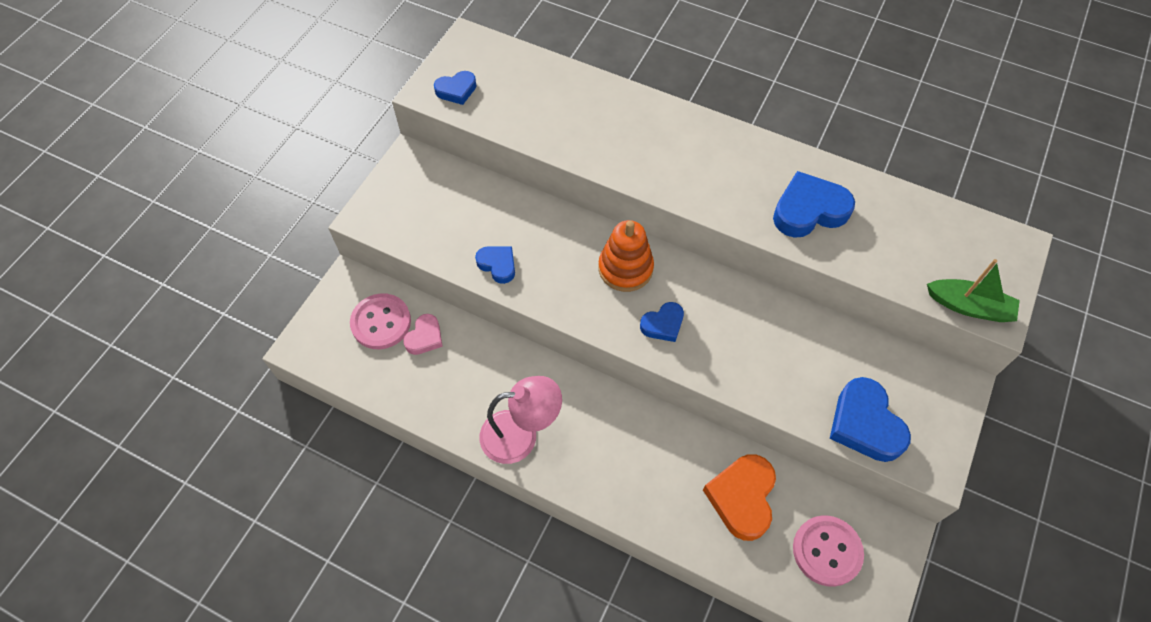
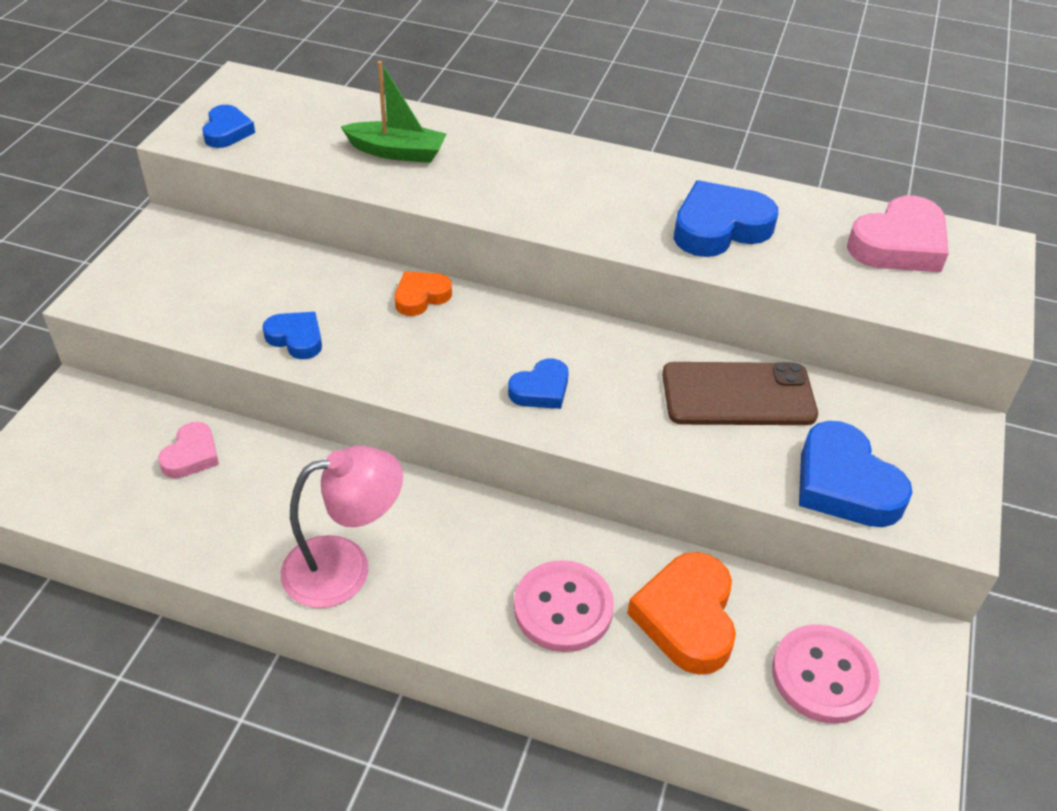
camera: 10 degrees left, 15 degrees down
pink button [350,293,411,349] -> pink button moved to [514,560,614,652]
blue heart [434,71,476,105] -> blue heart turned 60 degrees counterclockwise [202,105,255,148]
orange stacking toy [599,220,654,292] -> none
green boat [927,259,1020,322] -> green boat moved to [340,61,447,163]
none -> orange heart [395,271,452,316]
none -> brown phone [662,362,818,425]
none -> pink heart [847,196,949,272]

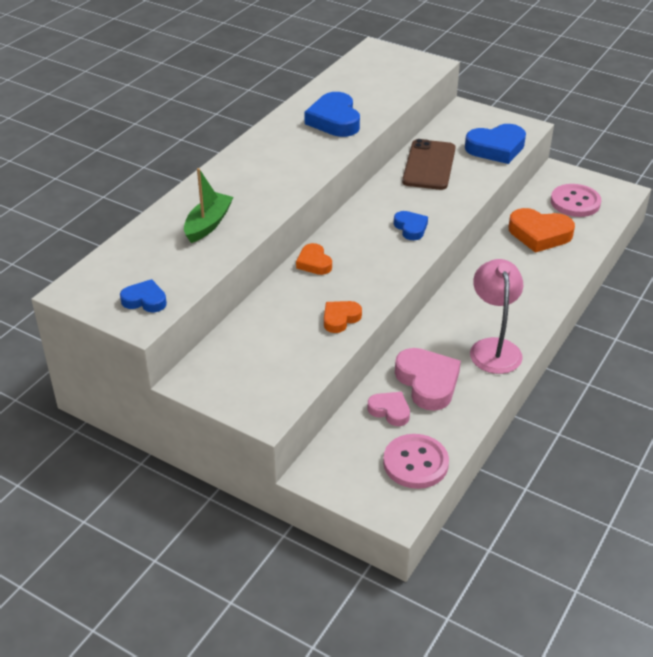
camera: 75 degrees left, 5 degrees down
blue heart [263,312,322,359] -> orange heart [324,301,362,333]
pink button [514,560,614,652] -> pink button moved to [383,434,449,489]
pink heart [847,196,949,272] -> pink heart moved to [395,348,461,411]

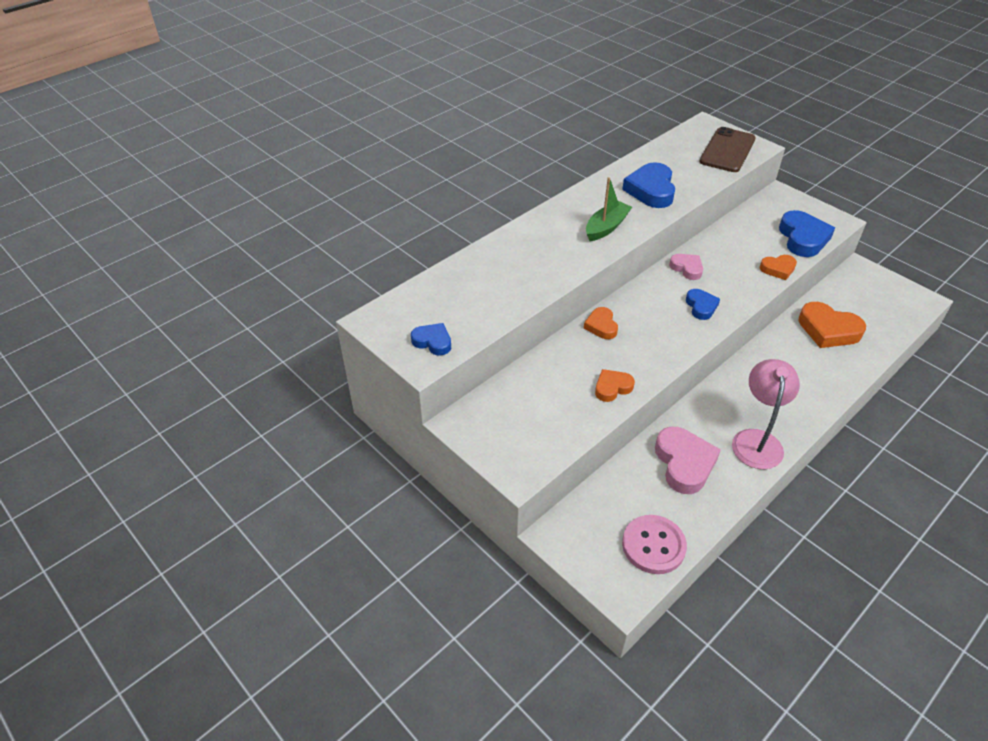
camera: 15 degrees right, 5 degrees up
green boat [184,168,233,243] -> green boat moved to [586,177,632,241]
pink heart [368,392,410,426] -> pink heart moved to [669,254,703,280]
brown phone [402,139,456,190] -> brown phone moved to [699,127,756,172]
blue heart [465,124,526,164] -> blue heart turned 90 degrees counterclockwise [779,210,835,257]
pink button [551,184,601,217] -> none
none -> orange heart [759,255,797,280]

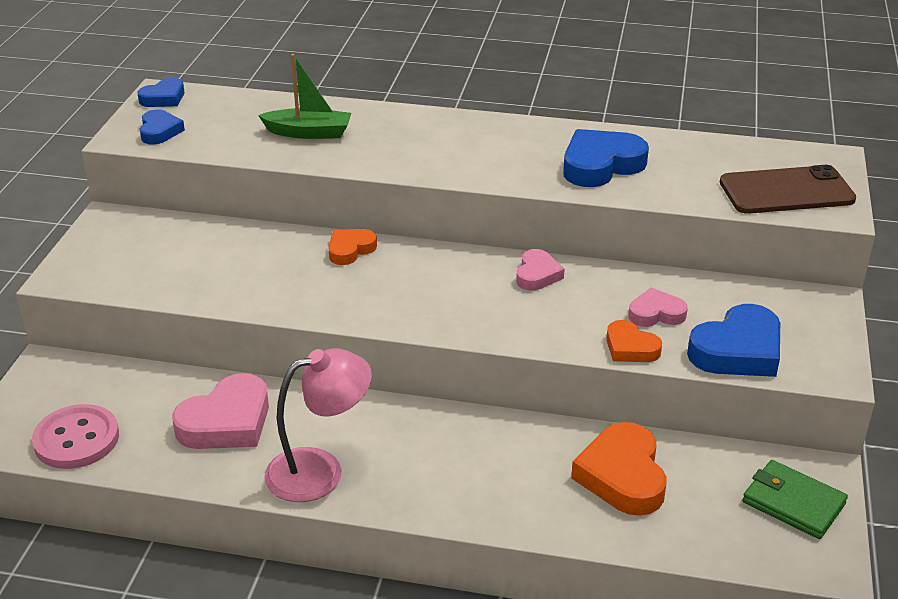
camera: 55 degrees right, 10 degrees down
green boat [586,177,632,241] -> green boat moved to [258,54,351,139]
orange heart [595,369,635,402] -> none
blue heart [686,289,720,320] -> blue heart moved to [138,78,184,107]
none -> pink heart [629,288,688,327]
none -> green wallet [743,460,848,539]

